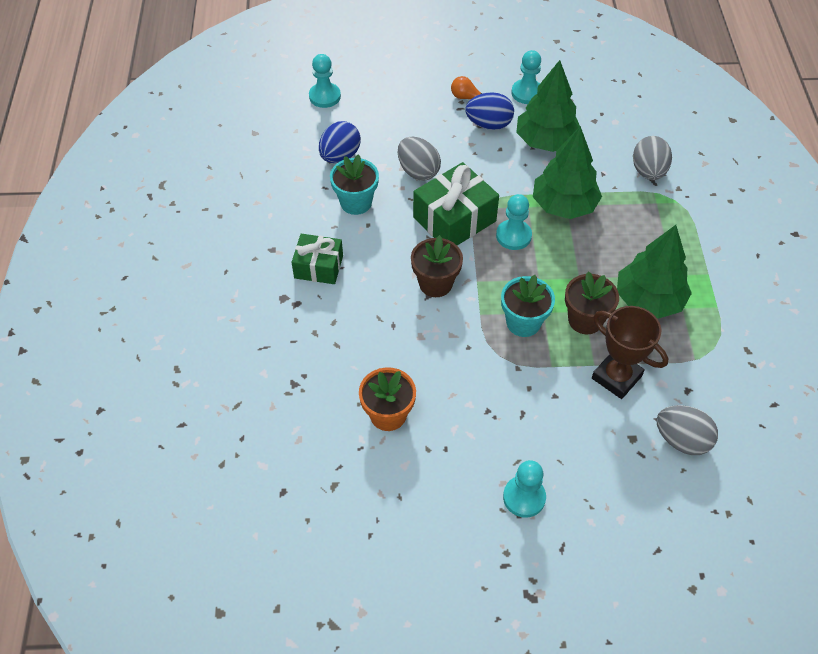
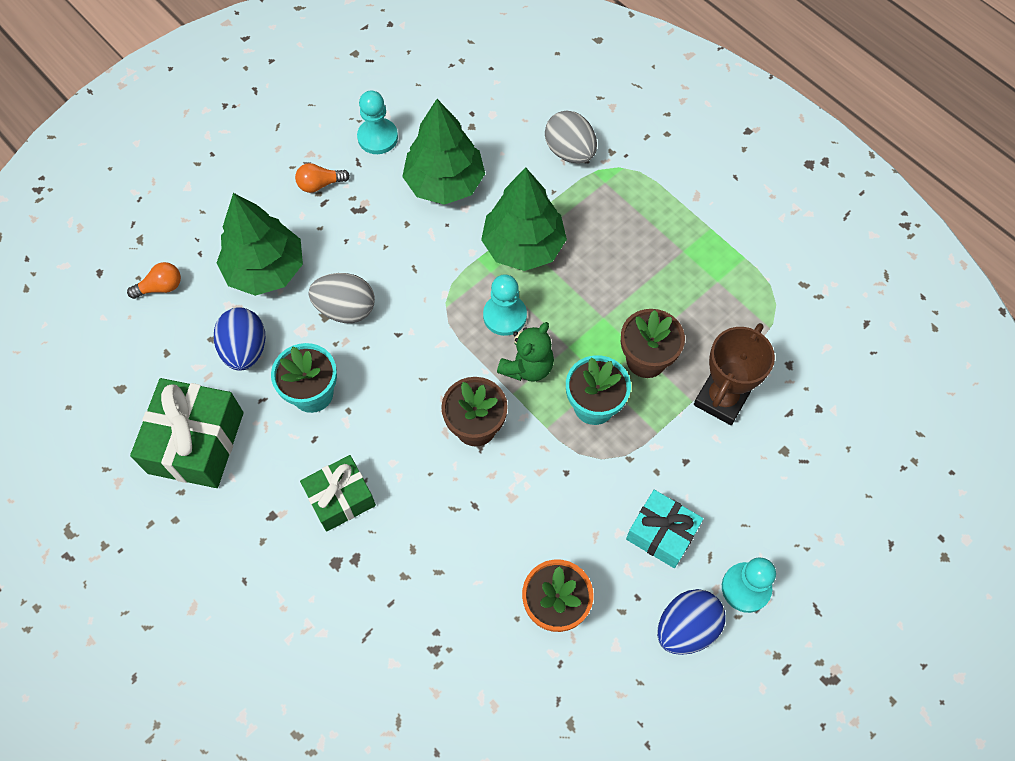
camera: 40 degrees left, 10 degrees up
turquoise pawn [309,54,341,108] -> orange light bulb [127,262,181,299]
green gift [413,162,499,245] -> green gift moved to [130,378,244,488]
blue egg [465,92,514,130] -> blue egg moved to [657,589,726,655]
brown trophy [592,306,668,399] -> brown trophy turned 60 degrees counterclockwise [694,323,775,425]
green tree [617,225,692,319] -> green tree moved to [217,193,303,296]
grey egg [656,405,718,455] -> none
none -> green teddy bear [497,322,554,382]
none -> turquoise gift [626,490,703,568]

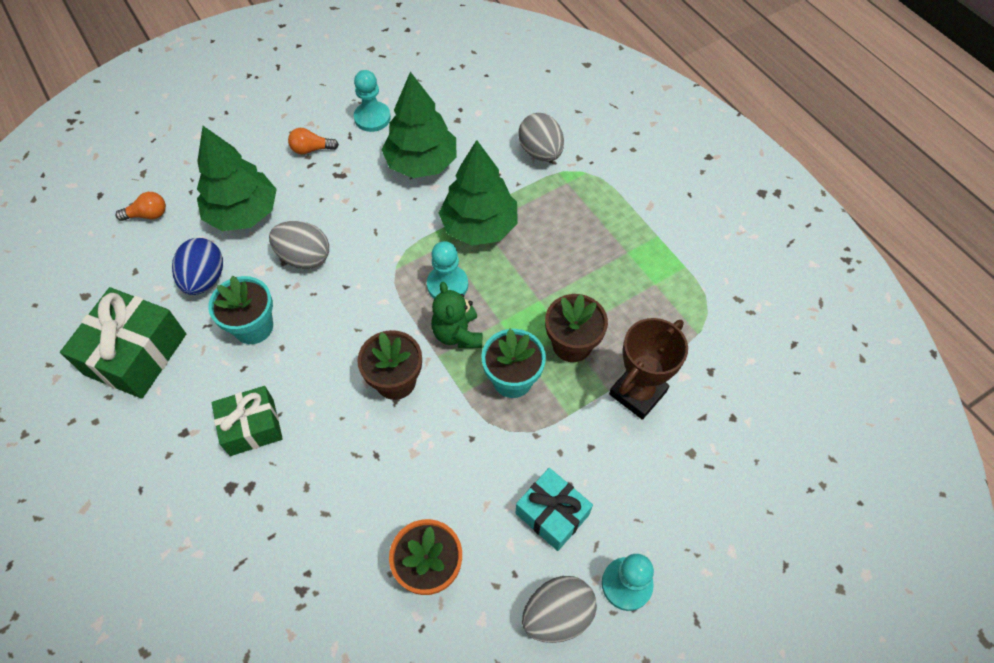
camera: 10 degrees right, 5 degrees down
green teddy bear [497,322,554,382] -> green teddy bear turned 120 degrees clockwise [431,282,482,348]
blue egg [657,589,726,655] -> grey egg [522,576,597,643]

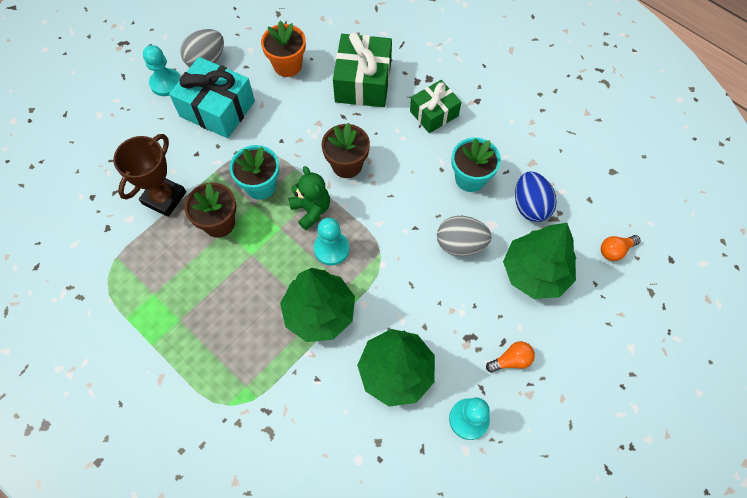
camera: 165 degrees right, 5 degrees up
green gift [60,287,186,399] -> green gift moved to [333,32,392,107]
turquoise gift [515,468,593,551] -> turquoise gift [169,57,255,138], size x1.56
grey egg [519,113,564,162] -> none

